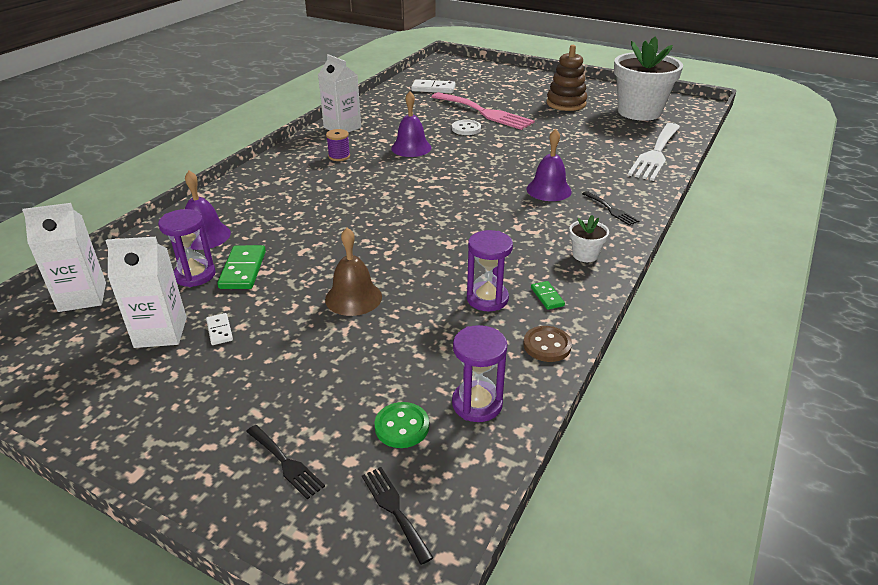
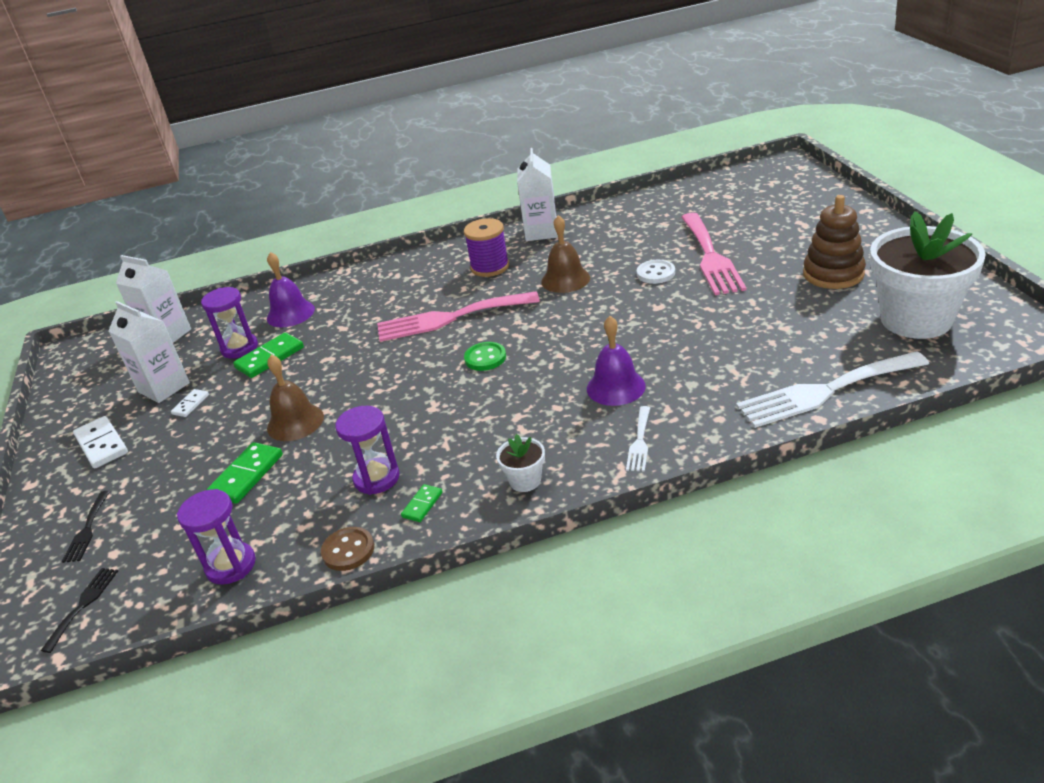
camera: 50 degrees right, 0 degrees up
purple spool [326,129,350,161] -> purple spool [464,218,509,277], size x1.56
green button [374,402,429,448] -> green button moved to [464,342,506,371]
purple bell [391,91,431,157] -> brown bell [541,215,590,293]
white domino [411,79,456,93] -> white domino moved to [73,416,128,469]
black fork [582,191,639,226] -> white fork [626,406,650,471]
none -> green domino [206,442,283,504]
none -> pink fork [377,291,540,342]

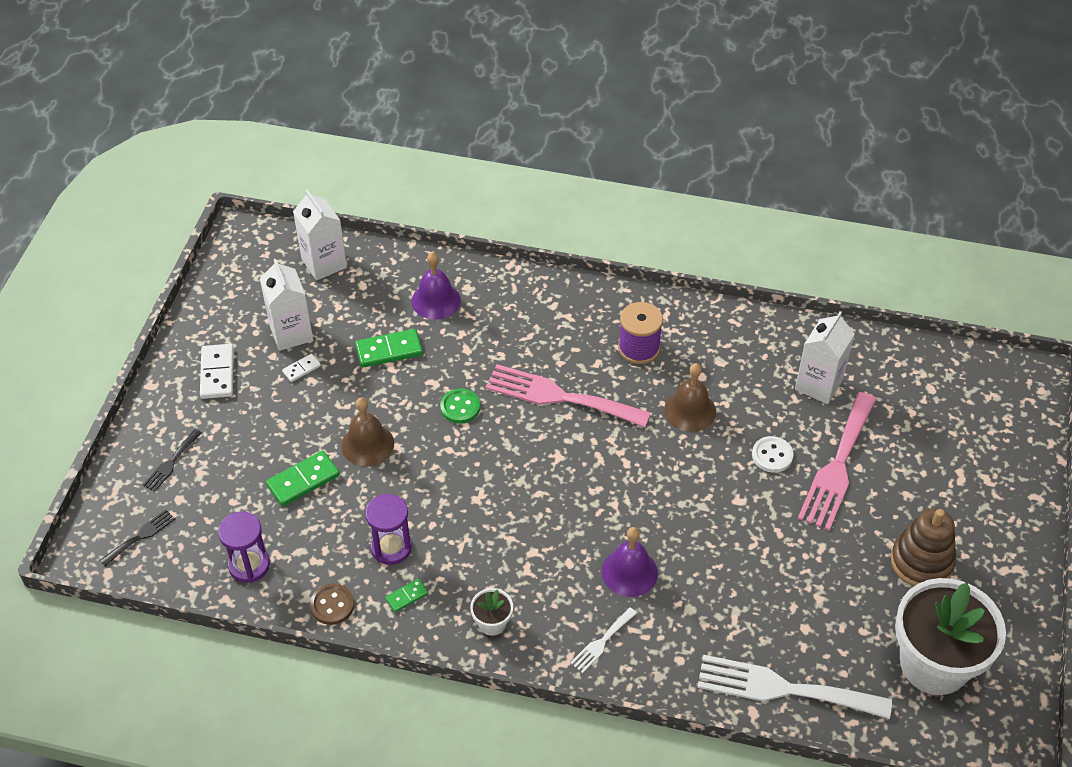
camera: 25 degrees right, 15 degrees up
purple hourglass [201,287,258,359] -> none
green button [464,342,506,371] -> green button moved to [440,389,480,423]
white carton [517,148,558,241] -> white carton moved to [795,311,855,404]

